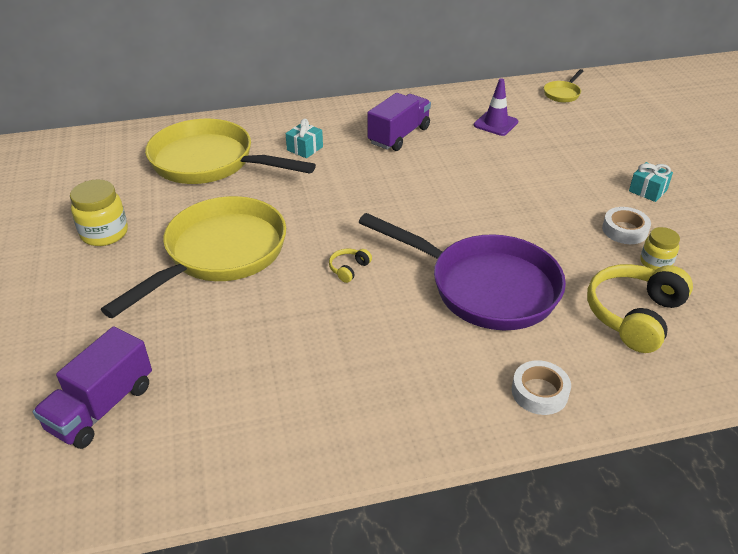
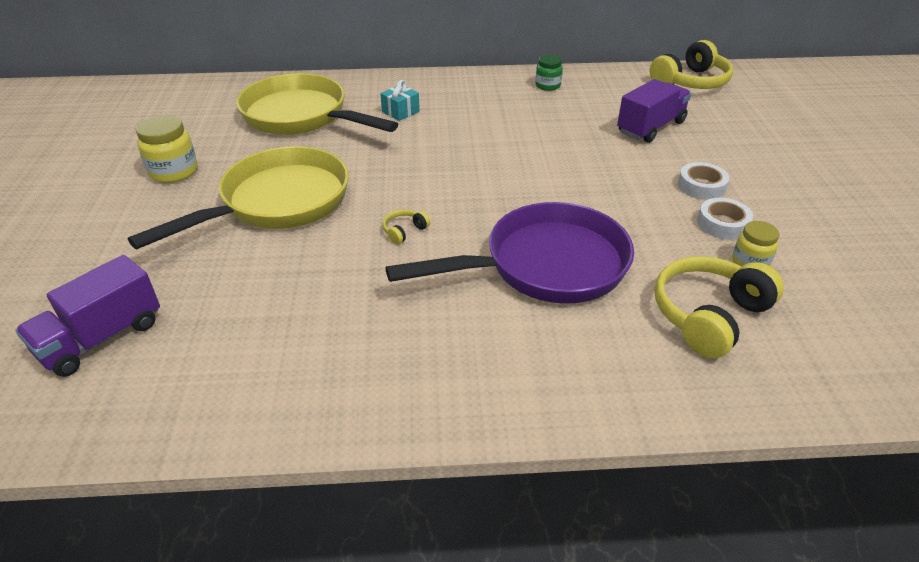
camera: 10 degrees right, 0 degrees up
purple pan [359,213,566,330] -> purple pan turned 60 degrees counterclockwise [385,202,634,304]
purple truck [367,93,431,151] -> purple truck moved to [617,79,691,143]
purple traffic cone [474,78,518,136] -> none
white tape [512,360,571,415] -> white tape moved to [678,162,729,200]
yellow pan [544,69,584,103] -> yellow headphones [650,40,733,89]
turquoise gift [629,162,673,202] -> none
none -> green jar [535,55,563,91]

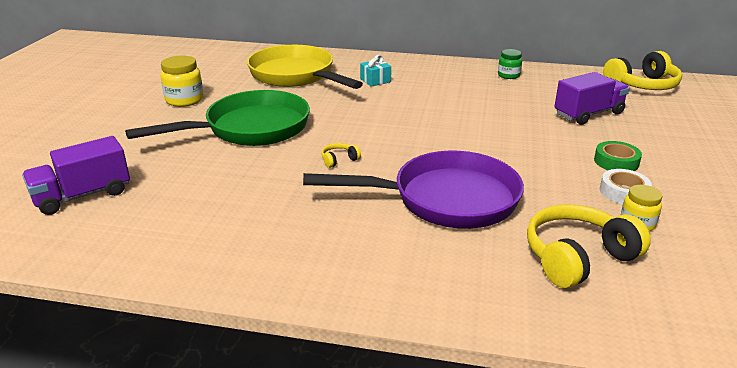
camera: 15 degrees right, 10 degrees down
yellow pan [128,146,349,249] -> green pan [125,90,310,146]
white tape [678,162,729,200] -> green tape [594,141,642,171]

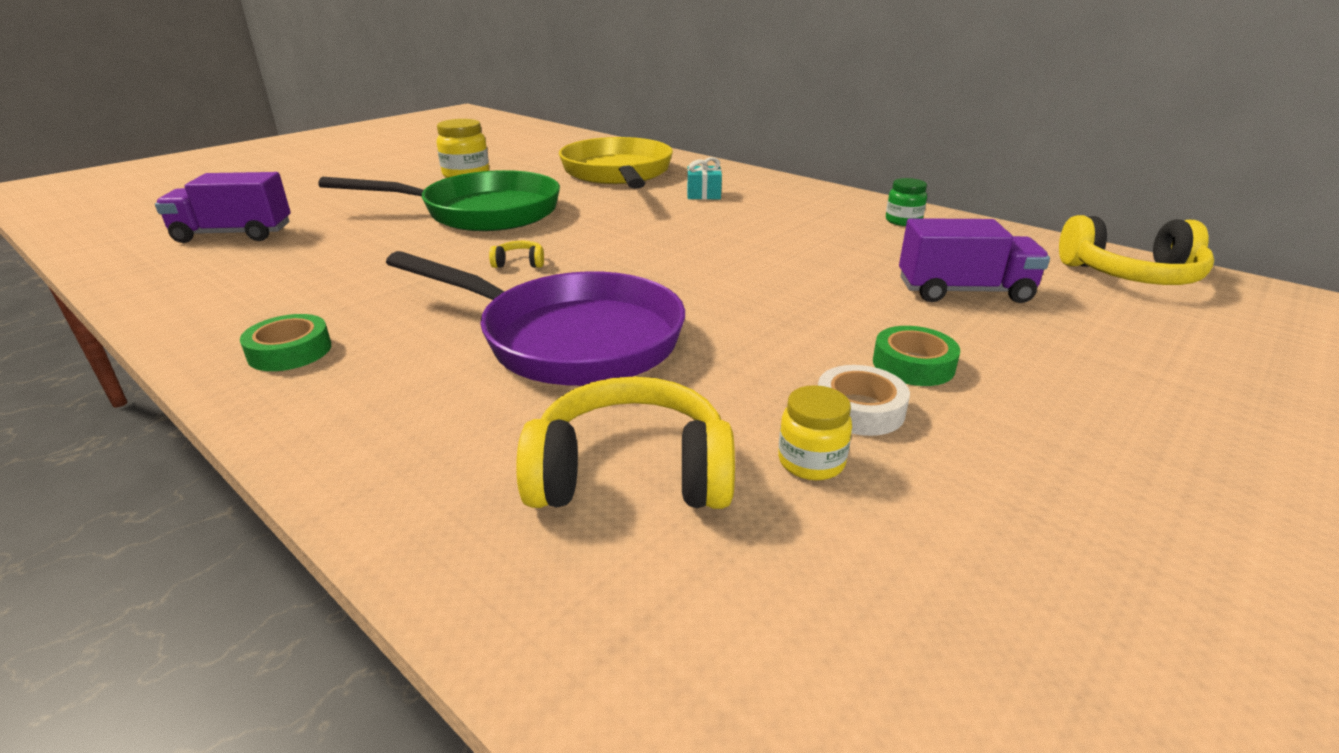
camera: 30 degrees right, 0 degrees up
none -> green tape [240,314,331,371]

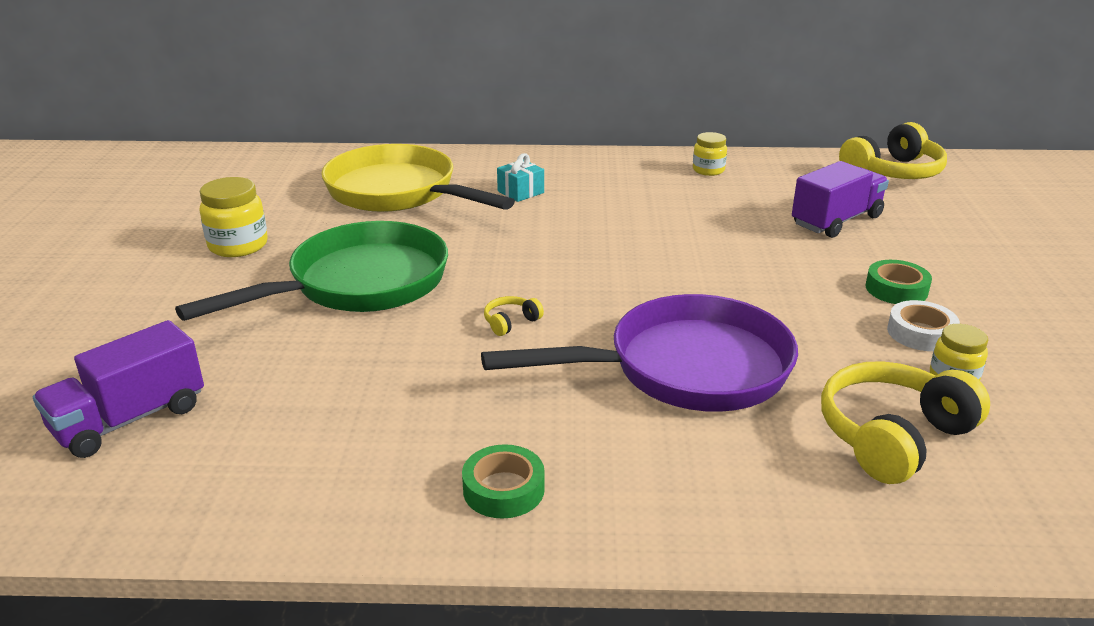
camera: 40 degrees left, 0 degrees up
green jar [886,178,927,226] -> yellow jar [693,132,727,176]

